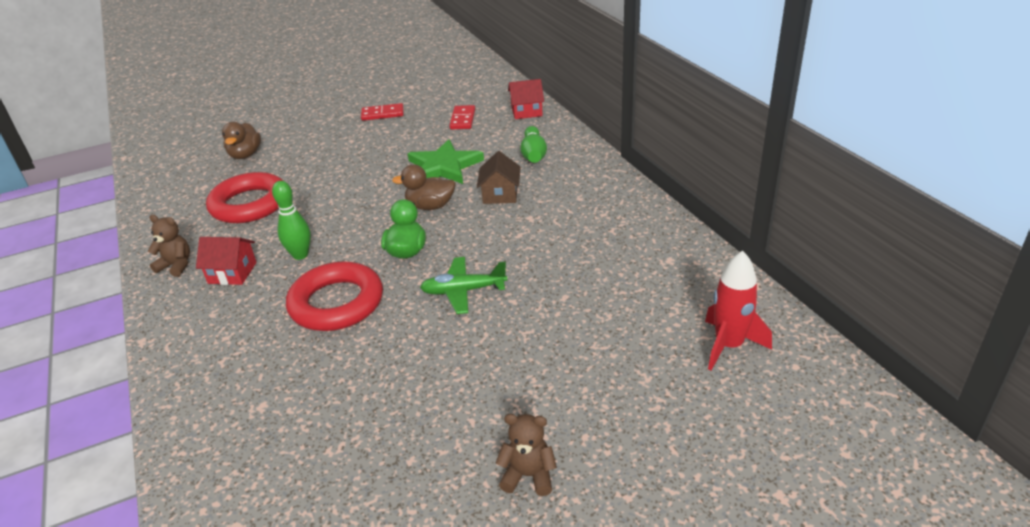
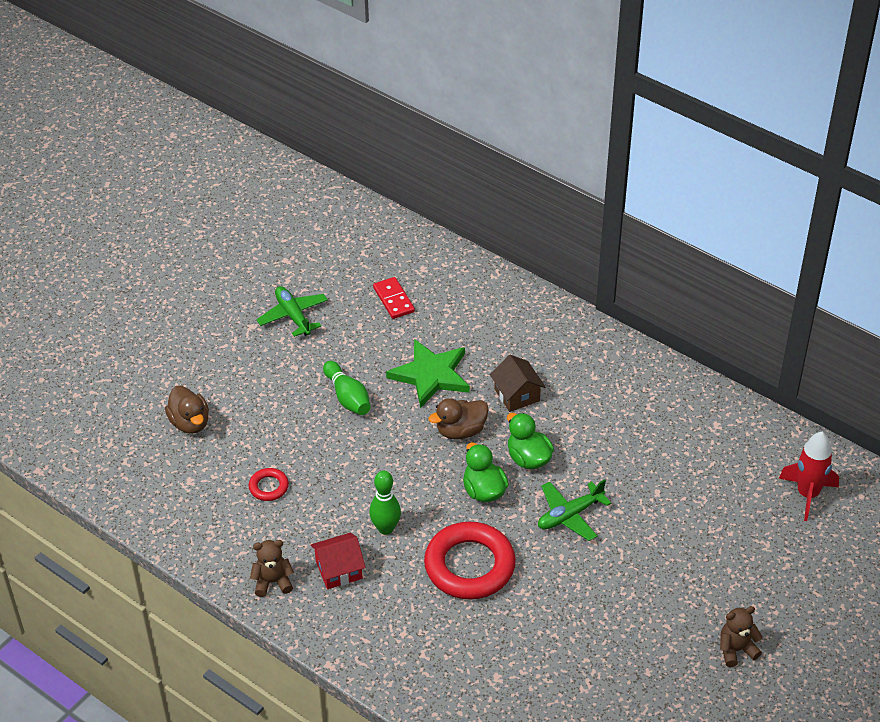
camera: 30 degrees left, 10 degrees up
red ring [206,172,283,223] -> red ring [249,468,289,501], size x0.46
red domino [361,103,403,121] -> green plane [256,286,328,337]
red house [508,79,544,119] -> none
green bowling pin [520,126,547,163] -> green bowling pin moved to [323,361,370,415]
none -> green duck [507,413,554,469]

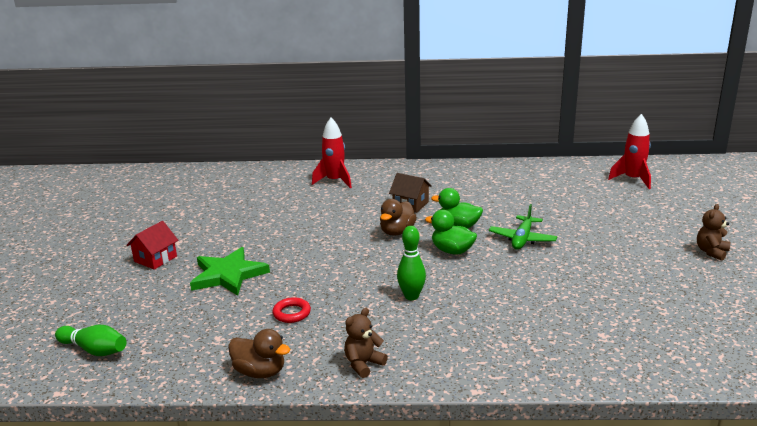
camera: 35 degrees left, 20 degrees down
brown duck [165,386,209,434] -> brown duck moved to [228,329,291,378]
green plane [256,286,328,337] -> none
red house [311,533,366,589] -> red house moved to [127,221,178,270]
green bowling pin [323,361,370,415] -> green bowling pin moved to [55,325,126,356]
red domino [373,277,415,319] -> none
green star [386,339,470,408] -> green star moved to [190,247,270,296]
red ring [424,522,516,600] -> none
none -> red rocket [312,118,352,188]

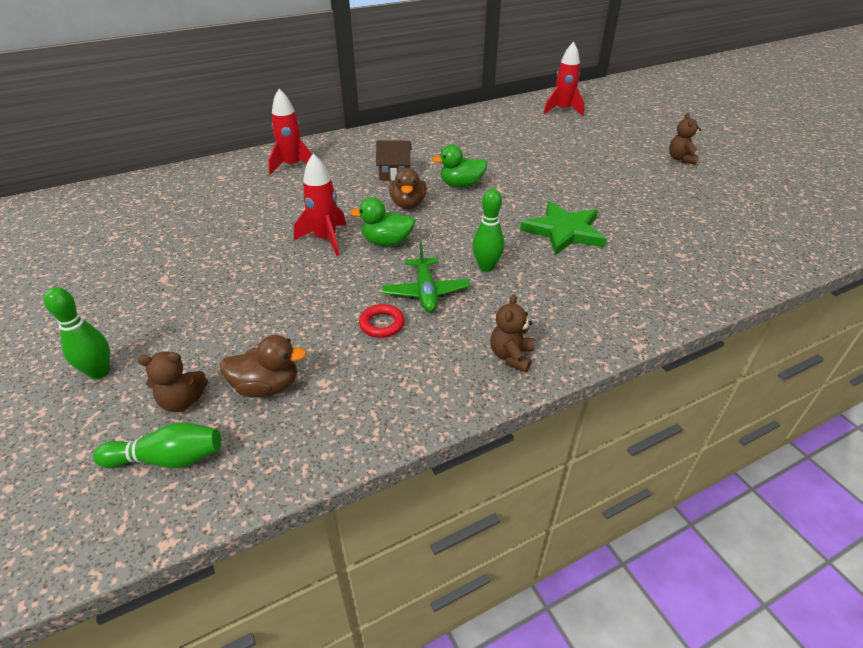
camera: 30 degrees left, 15 degrees up
red house [127,221,178,270] -> none
green star [190,247,270,296] -> green star moved to [520,201,607,255]
brown duck [228,329,291,378] -> brown duck moved to [220,335,307,397]
green duck [425,210,477,255] -> green duck moved to [350,197,415,246]
green plane [489,204,557,249] -> green plane moved to [382,243,470,312]
none -> green bowling pin [44,287,110,379]
none -> brown teddy bear [138,352,208,412]
none -> red rocket [294,154,346,256]

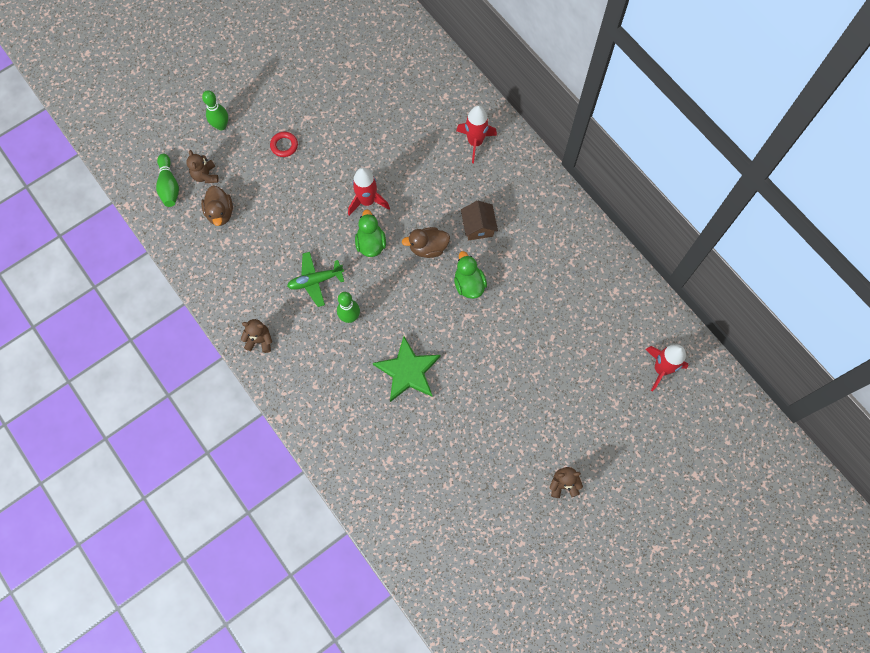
camera: 80 degrees right, 30 degrees up
red ring [359,304,405,338] -> red ring moved to [270,132,298,157]

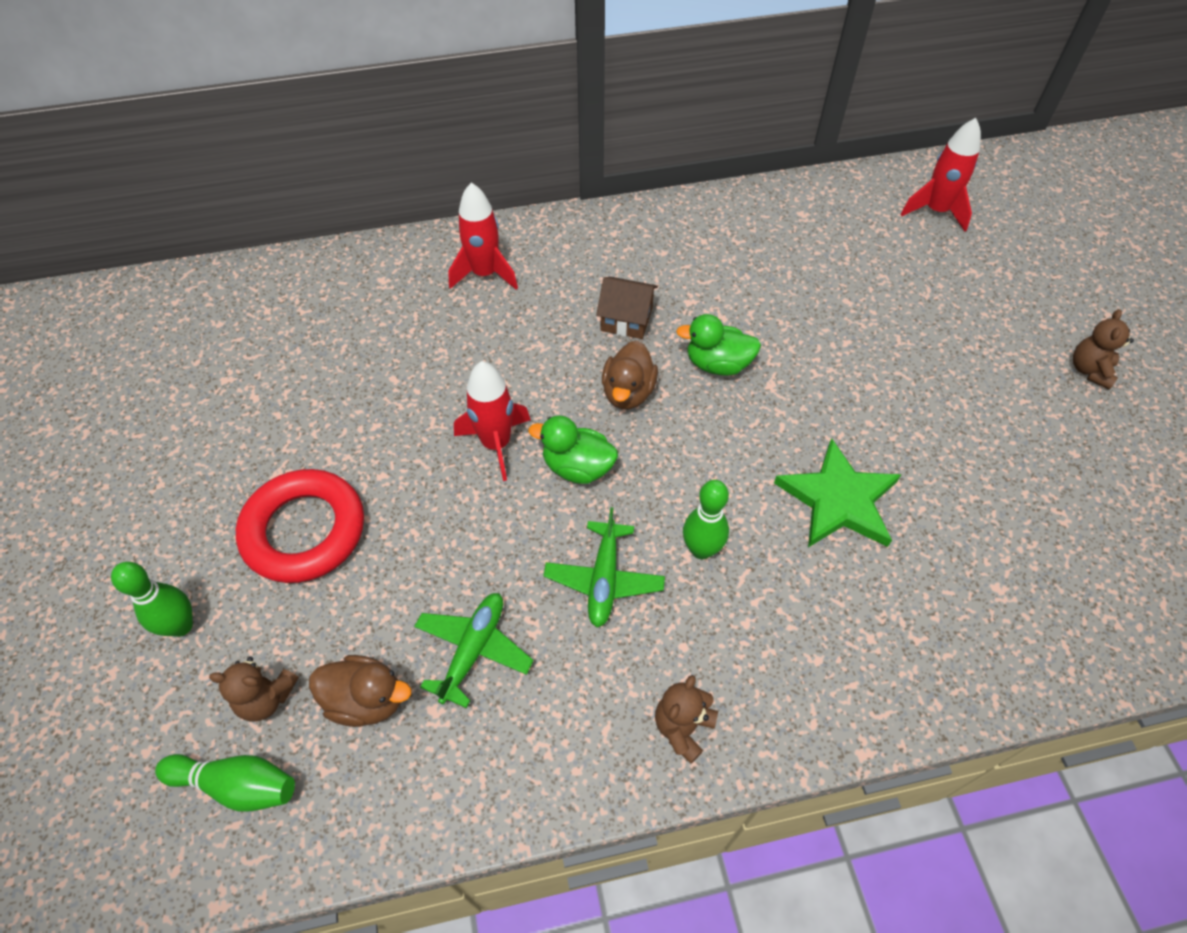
camera: 65 degrees left, 15 degrees down
red ring [270,132,298,157] -> red ring [236,469,364,583], size x2.19
none -> green plane [414,593,534,708]

